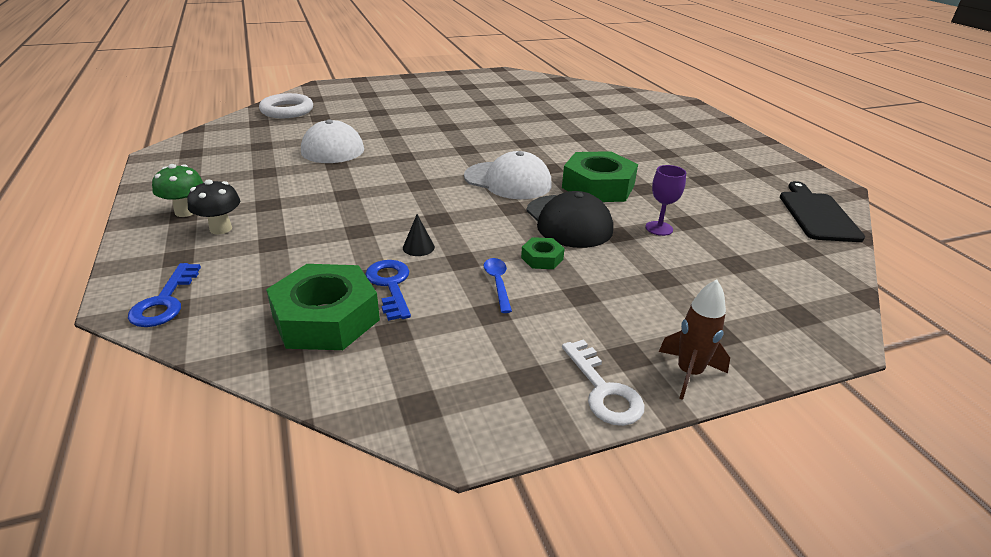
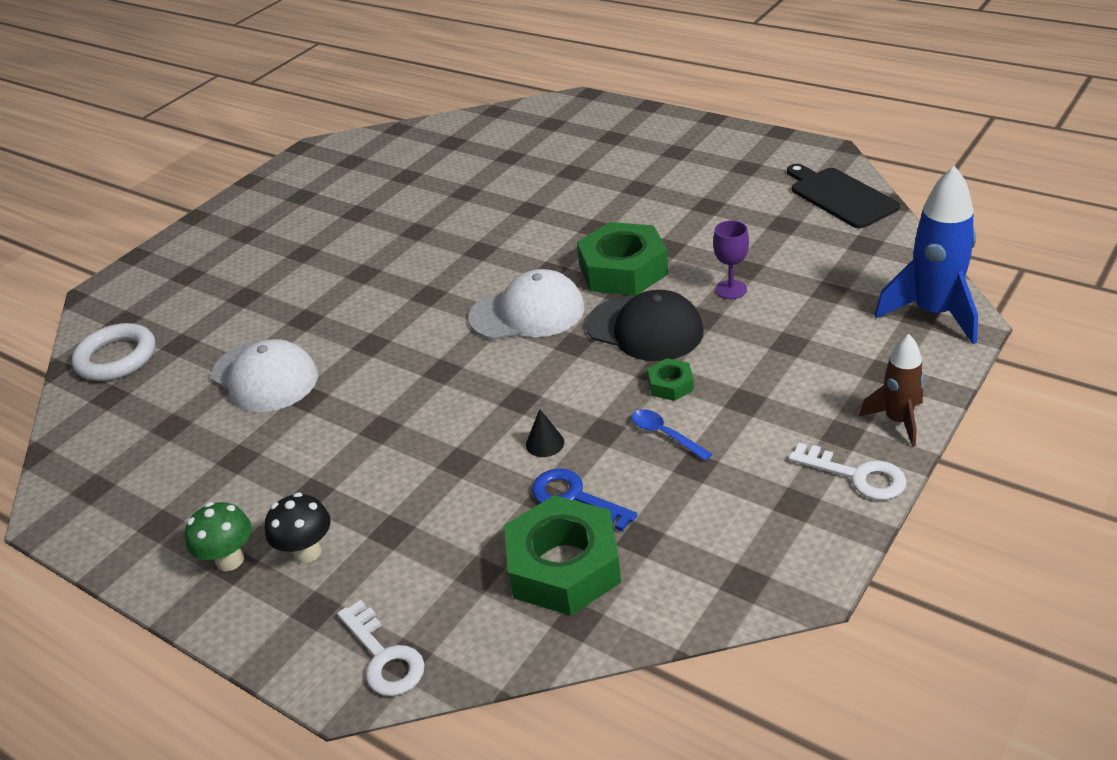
camera: 30 degrees left, 5 degrees up
blue key [128,263,201,327] -> white key [337,600,425,696]
none -> blue rocket [875,166,978,344]

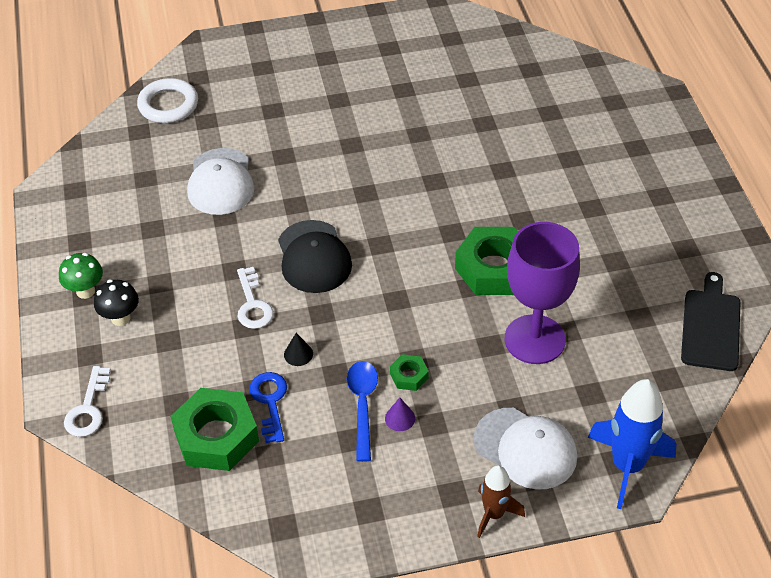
camera: 40 degrees right, 10 degrees up
white cap [468,269,585,340] -> white cap moved to [474,408,577,490]
black cap [586,290,704,361] -> black cap moved to [278,220,352,293]
blue spoon [632,409,712,461] -> blue spoon [347,361,378,462], size x1.54
purple goblet [713,220,749,299] -> purple goblet [505,222,580,364], size x2.28
white key [788,443,907,500] -> white key moved to [237,267,274,329]
none -> purple cone [385,397,415,431]

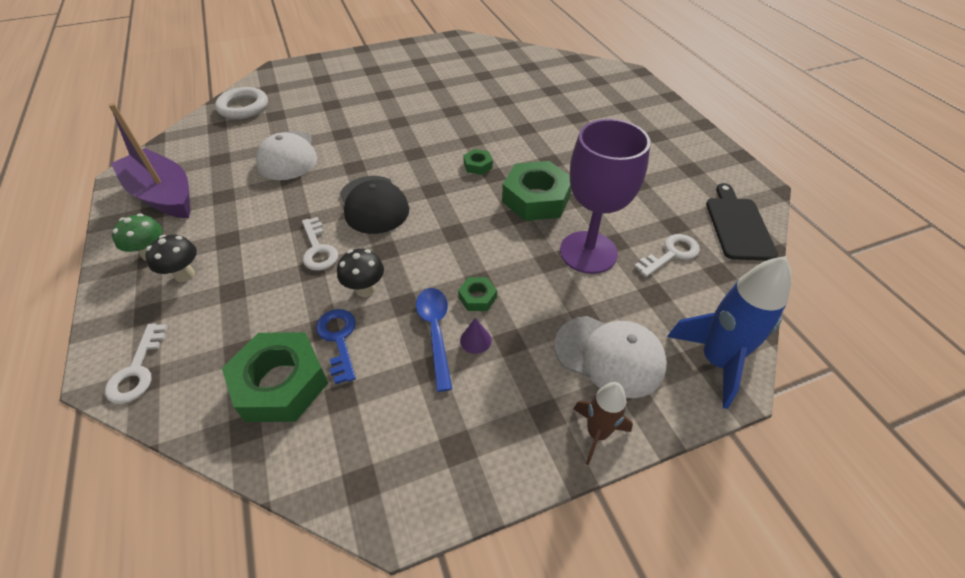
camera: 10 degrees left, 0 degrees up
black cone [284,333,313,366] -> black mushroom [337,249,384,297]
none -> purple boat [108,103,191,218]
none -> green nut [463,149,493,175]
none -> white key [634,234,700,277]

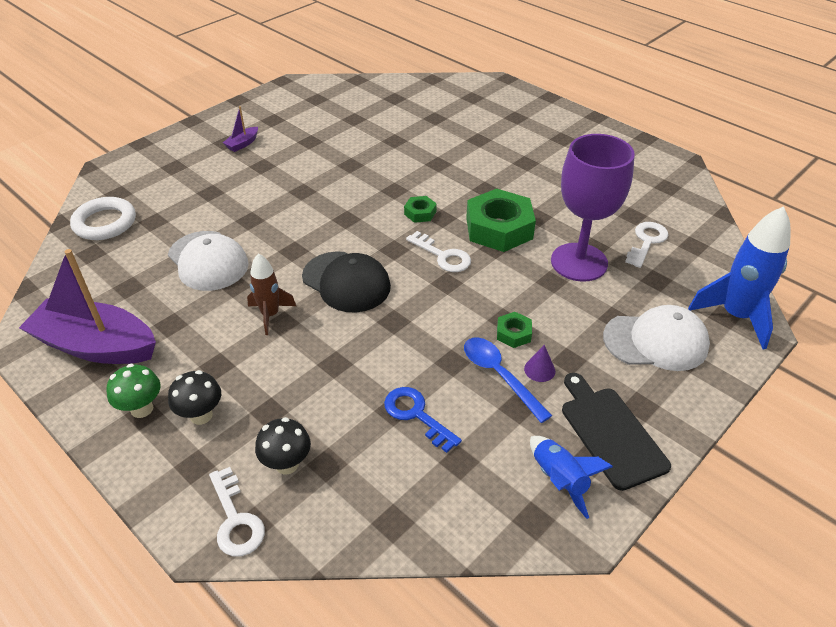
camera: 25 degrees left, 5 degrees down
green nut [222,332,328,422] -> none
white key [302,217,338,271] -> white key moved to [406,231,471,272]
black mushroom [337,249,384,297] -> black mushroom moved to [255,417,311,474]
brown rocket [573,382,633,465] -> brown rocket moved to [247,253,296,335]
black cutting board [706,183,778,260] -> black cutting board moved to [562,373,671,491]
none -> purple boat [223,106,258,152]
none -> blue rocket [530,436,613,519]

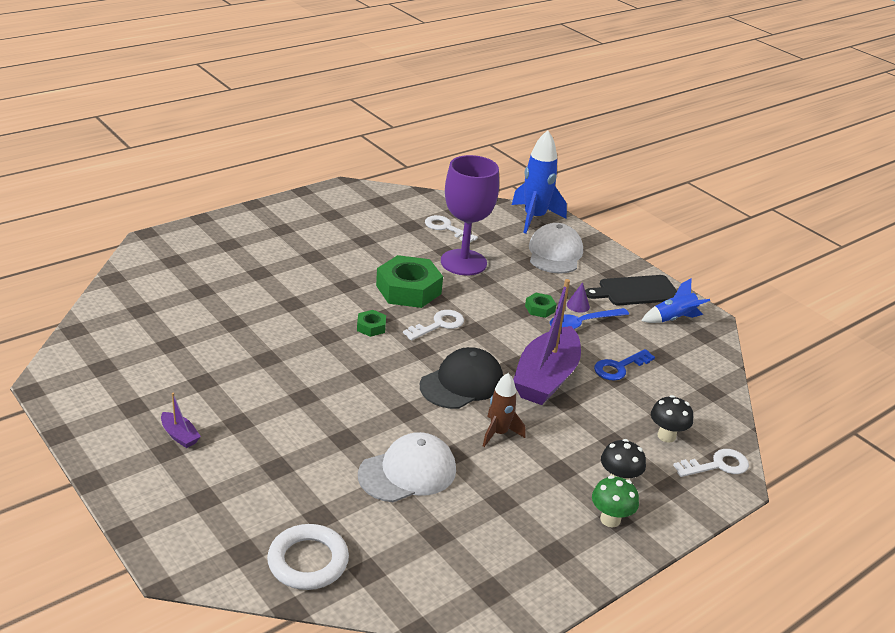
camera: 85 degrees left, 10 degrees down
purple boat [19,249,156,364] -> purple boat moved to [513,279,581,405]

